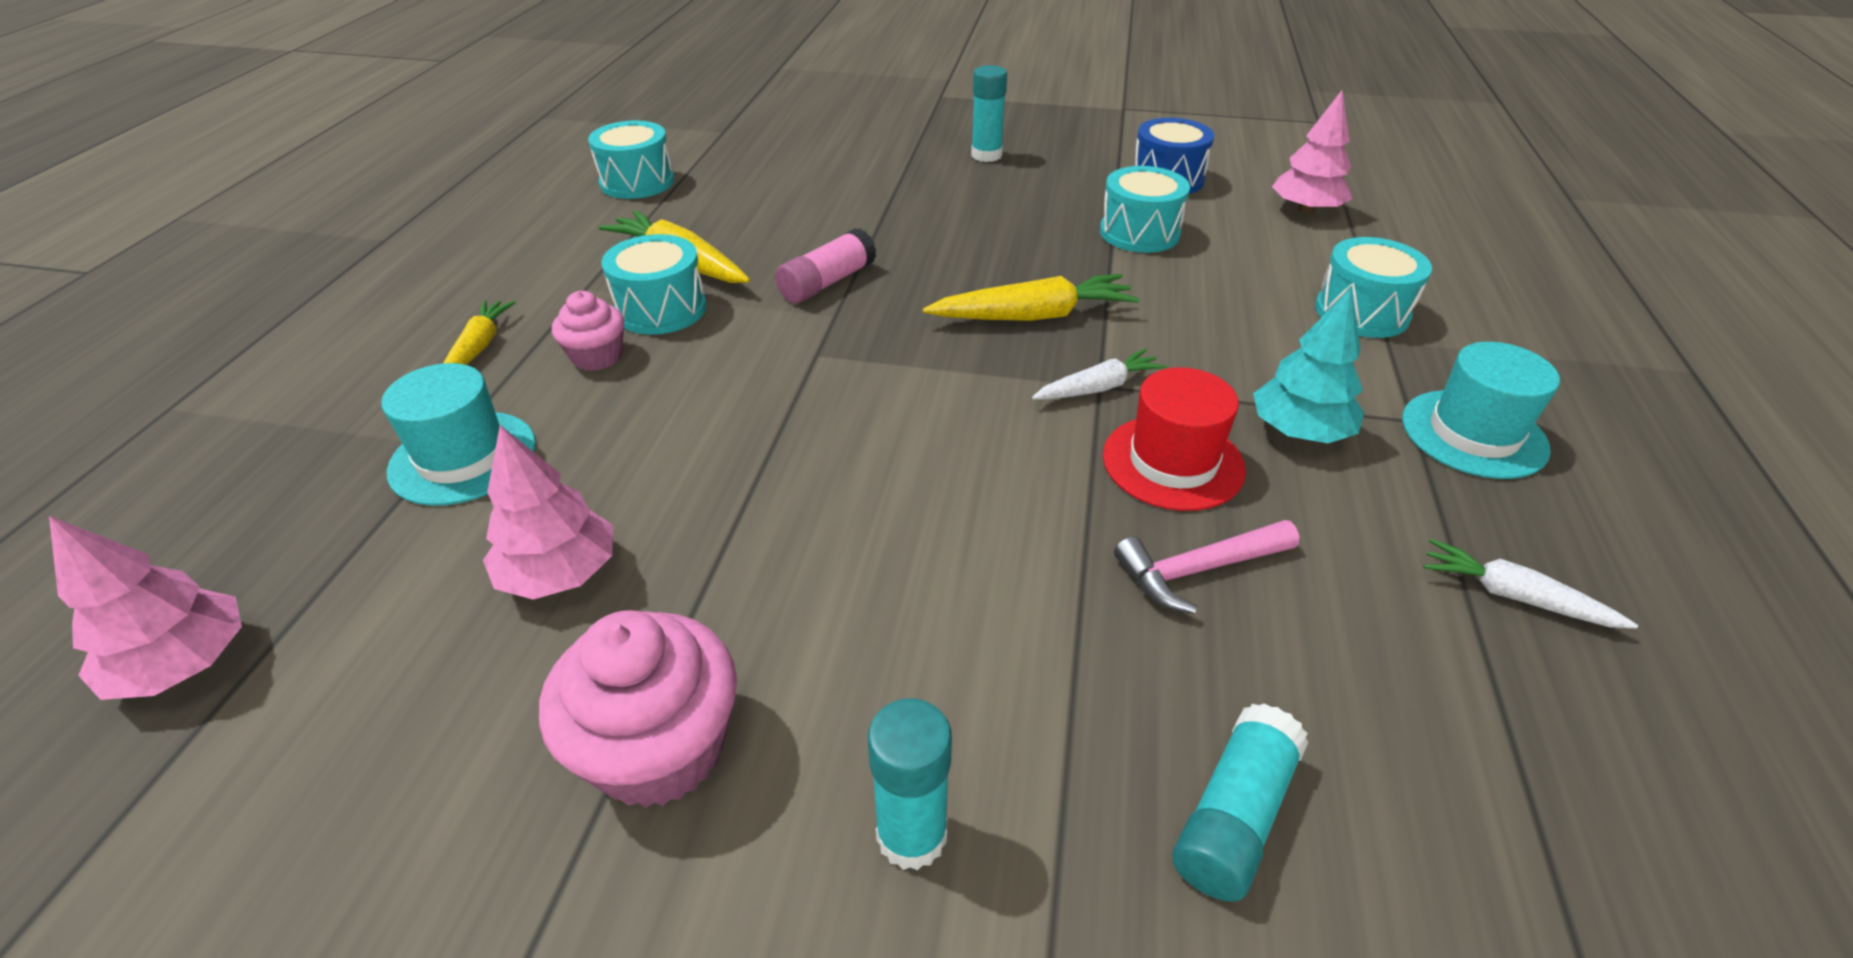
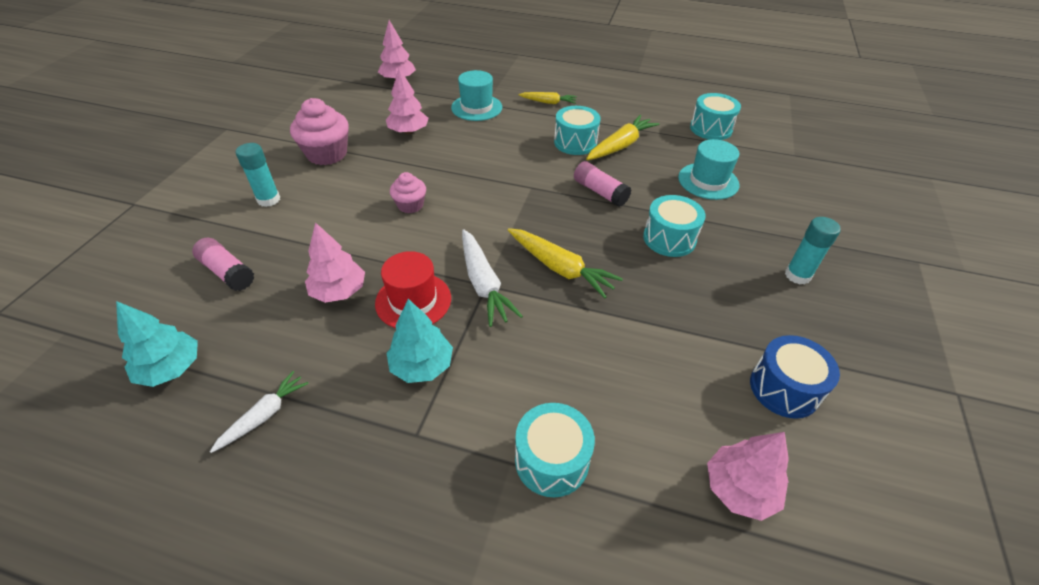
camera: 95 degrees right, 5 degrees up
pink cupcake [552,291,624,371] -> pink cupcake moved to [390,172,426,213]
yellow carrot [923,274,1139,321] -> yellow carrot turned 45 degrees counterclockwise [508,228,623,298]
white carrot [1032,348,1167,399] -> white carrot [462,229,523,327], size x1.59
turquoise drum [1100,166,1190,253] -> turquoise drum moved to [643,195,705,257]
pink hammer [1114,520,1299,614] -> pink tree [305,222,365,303]
turquoise glue stick [1172,703,1308,902] -> pink glue stick [192,238,254,291]
turquoise hat [1402,342,1560,479] -> turquoise hat moved to [678,139,740,200]
none -> turquoise tree [116,301,198,387]

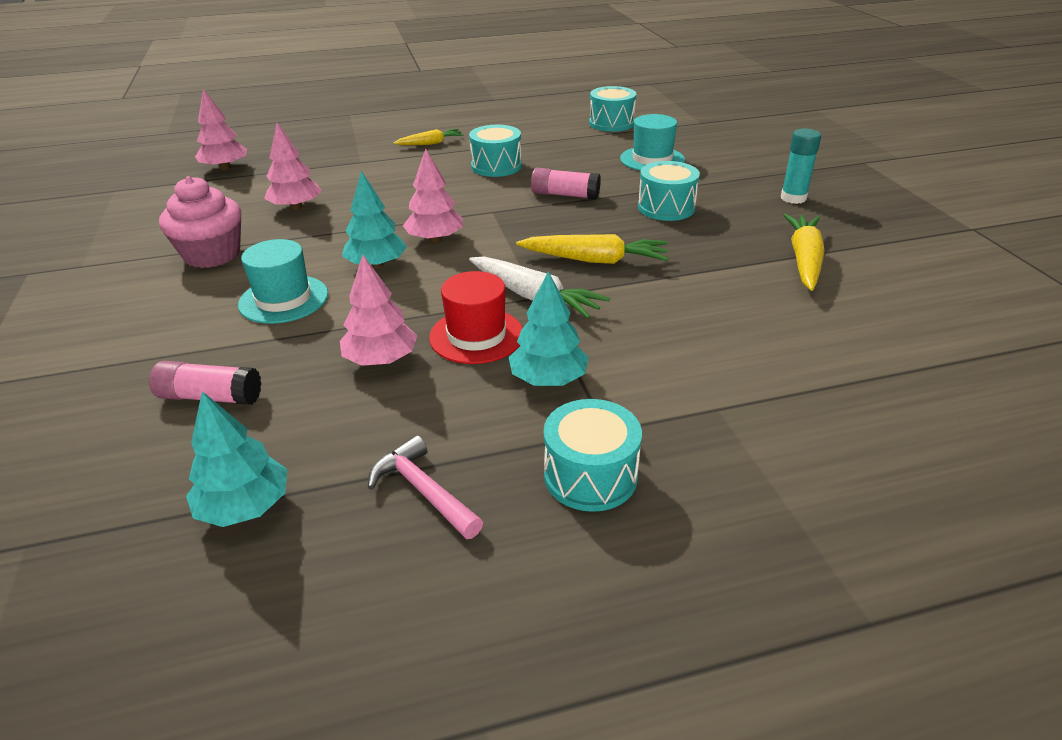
camera: 30 degrees left, 10 degrees down
white carrot [210,371,309,453] -> pink hammer [368,435,483,539]
turquoise glue stick [236,143,280,207] -> none
pink cupcake [390,172,426,213] -> turquoise tree [342,171,407,269]
turquoise hat [451,70,502,121] -> turquoise hat moved to [238,239,328,324]
turquoise drum [515,403,595,498] -> turquoise drum moved to [544,399,642,512]
yellow carrot [586,115,660,160] -> yellow carrot moved to [784,214,825,291]
pink tree [707,432,789,521] -> pink tree moved to [403,149,463,243]
blue drum [750,335,840,419] -> none

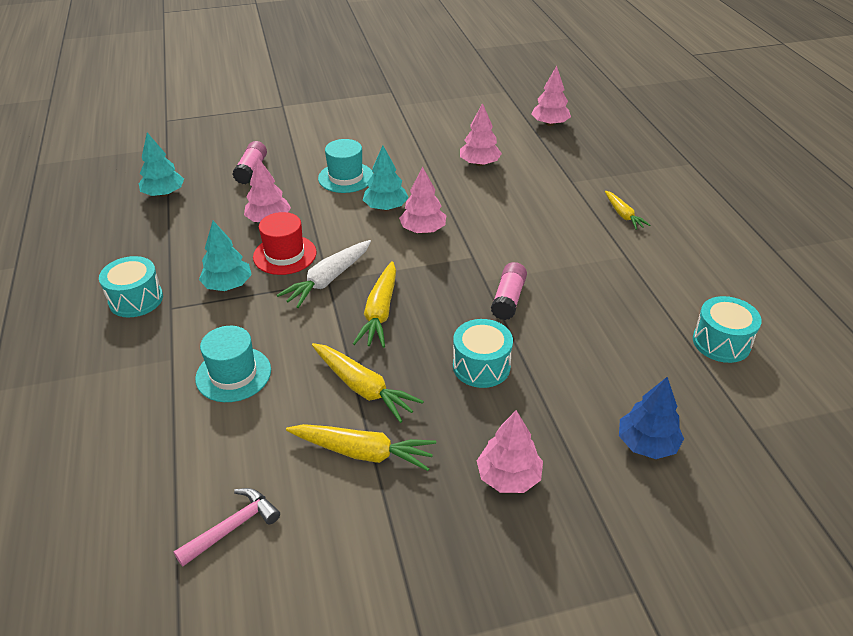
camera: 90 degrees right, 5 degrees up
pink cupcake [159,176,241,268] -> none
pink hammer [368,435,483,539] -> pink hammer moved to [174,488,280,566]
turquoise drum [469,125,522,177] -> none
turquoise hat [620,114,685,171] -> turquoise hat moved to [195,326,271,402]
turquoise glue stick [781,128,821,204] -> pink tree [477,410,543,493]
none -> yellow carrot [312,343,424,423]
none -> blue tree [619,377,684,459]

